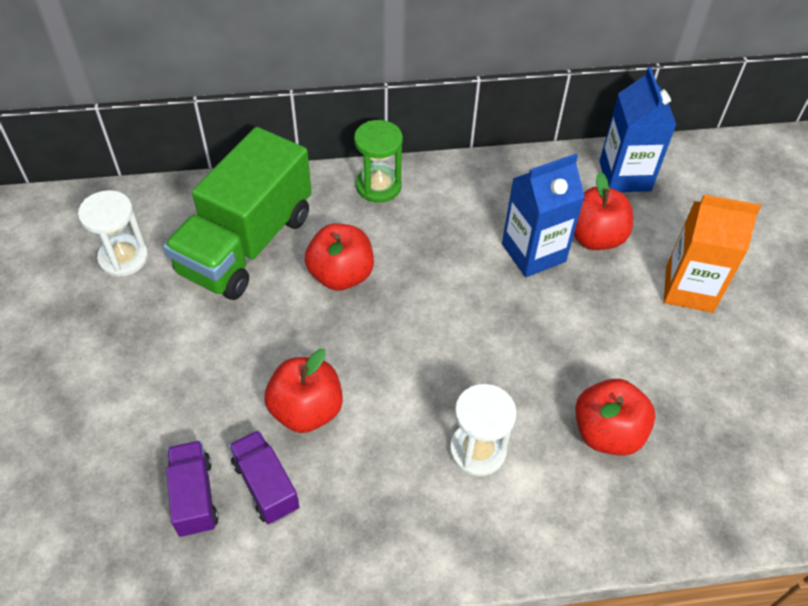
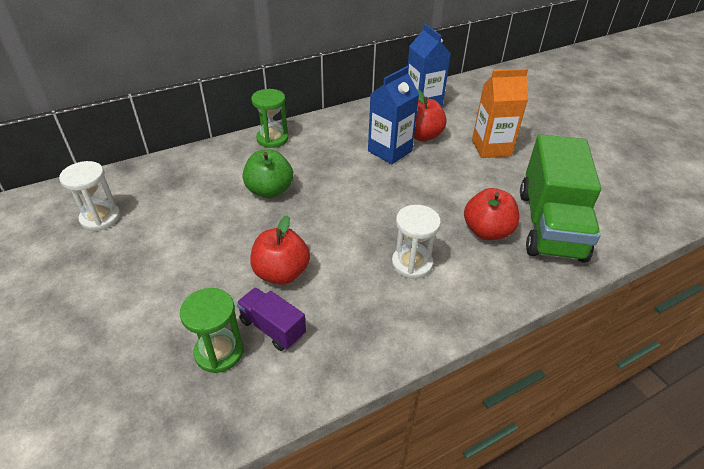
camera: 20 degrees left, 10 degrees down
green truck [163,127,312,300] -> green truck moved to [520,134,601,263]
purple truck [166,441,219,537] -> green hourglass [180,288,244,373]
red apple [304,223,374,291] -> green apple [243,149,293,198]

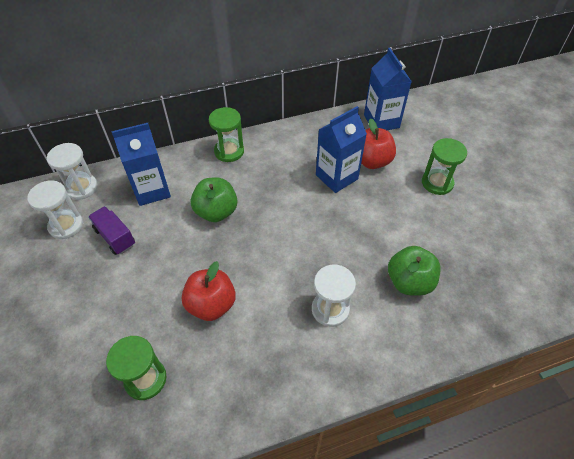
camera: 10 degrees right, 10 degrees up
purple truck [236,287,306,351] -> purple truck moved to [88,206,135,255]
red apple [464,188,519,240] -> green apple [388,246,441,296]
orange carton [472,69,528,158] -> green hourglass [422,138,467,195]
green truck [520,134,601,263] -> none
none -> white hourglass [47,143,98,200]
none -> blue carton [111,123,171,206]

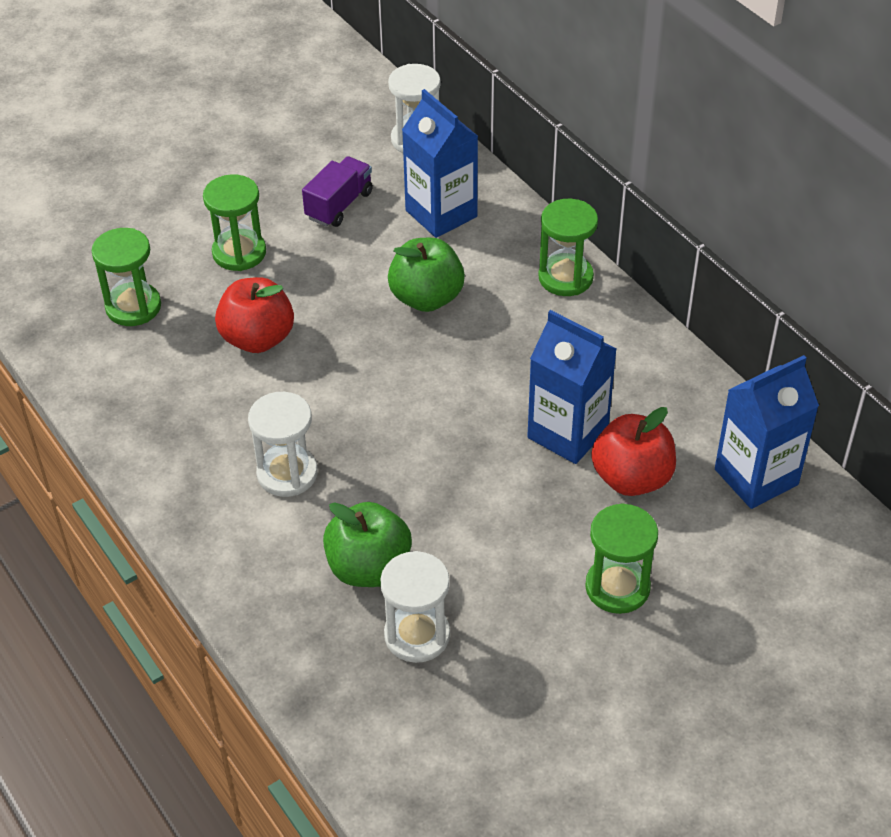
camera: 75 degrees right, 5 degrees down
white hourglass [27,180,83,239] -> white hourglass moved to [380,551,450,663]
none -> green hourglass [203,175,266,271]

